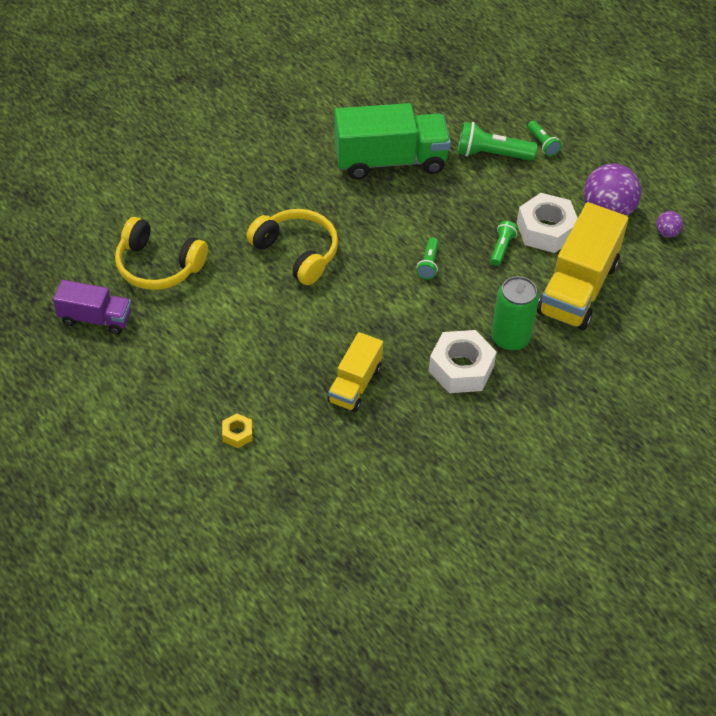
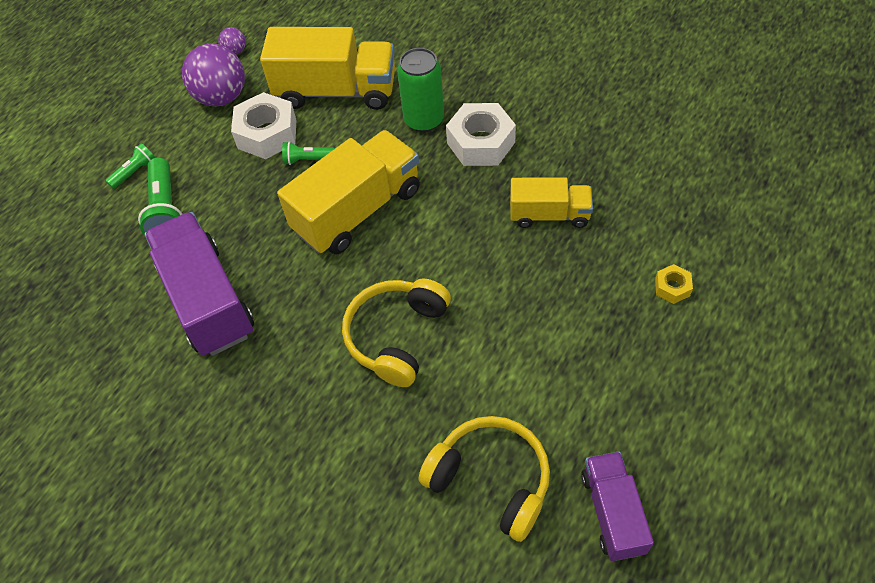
camera: 105 degrees left, 5 degrees up
yellow headphones [115,217,208,290] -> yellow headphones turned 60 degrees counterclockwise [419,416,550,542]
green truck [334,103,451,179] -> purple truck [144,212,254,356]
green flashlight [416,237,439,279] -> yellow truck [277,130,420,254]

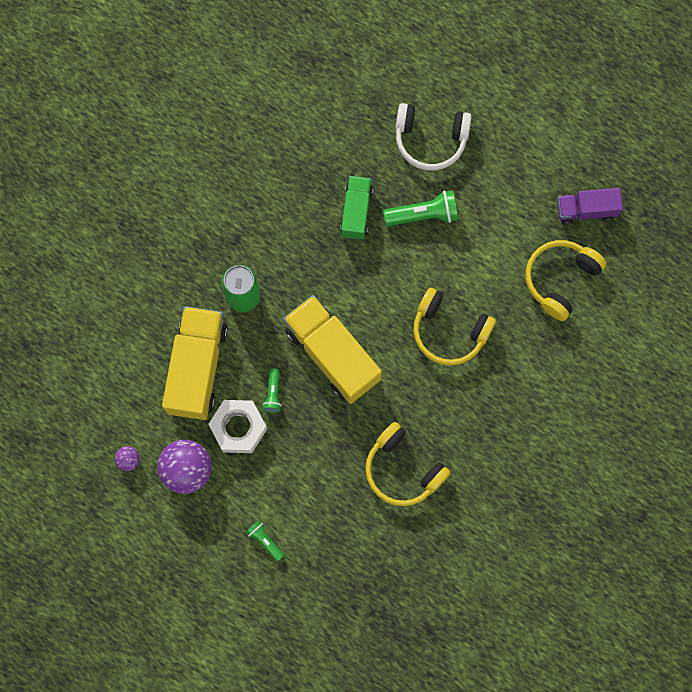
camera: 90 degrees left, 20 degrees up
green flashlight [138,158,182,236] -> green flashlight moved to [383,190,458,226]
purple truck [144,212,254,356] -> yellow headphones [365,422,450,506]
white nut [446,103,516,166] -> none
yellow truck [510,177,593,228] -> green truck [340,176,373,240]
yellow nut [655,264,693,304] -> white headphones [396,103,472,170]

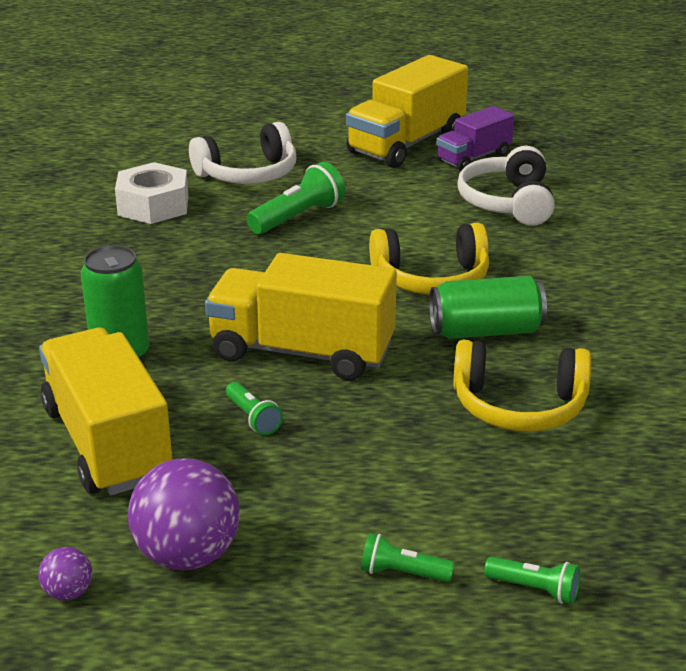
camera: 35 degrees left, 45 degrees down
white nut [208,400,267,453] -> white nut moved to [115,162,188,224]
green truck [340,176,373,240] -> none
yellow headphones [526,240,606,321] -> white headphones [457,146,555,226]
none -> yellow truck [346,55,468,168]
none -> green can [429,276,547,339]
none -> green flashlight [484,556,580,604]

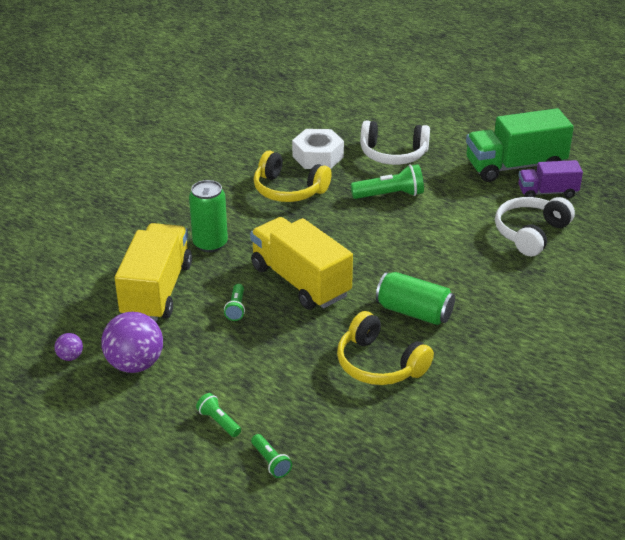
camera: 35 degrees right, 5 degrees up
yellow truck [346,55,468,168] -> green truck [466,108,574,182]
yellow headphones [369,222,489,295] -> yellow headphones moved to [254,150,332,202]

